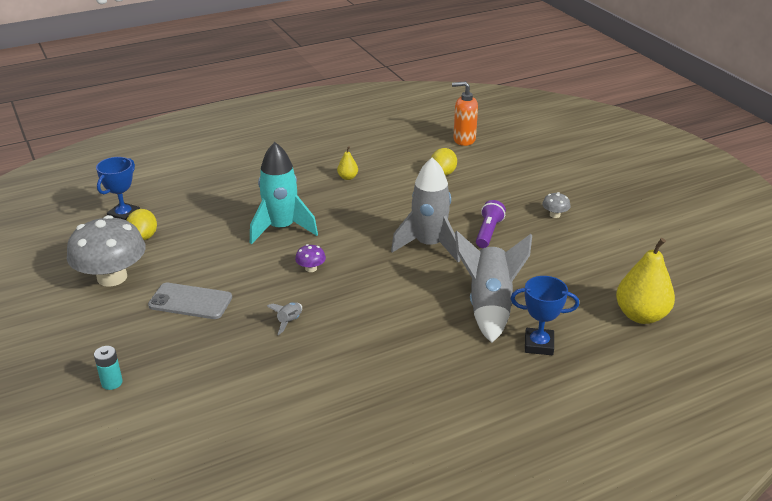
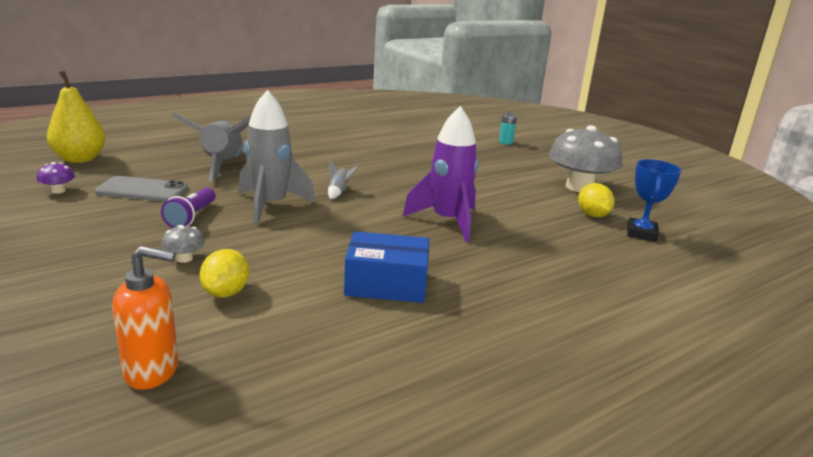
camera: 170 degrees right, 10 degrees down
grey phone [148,283,232,319] -> grey phone moved to [95,176,188,202]
turquoise rocket [250,142,318,244] -> purple rocket [402,106,479,242]
grey rocket [267,302,302,335] -> grey rocket moved to [328,161,359,199]
purple mushroom [295,244,326,272] -> purple mushroom moved to [36,162,75,194]
yellow pear [337,146,358,180] -> blue box [344,231,429,303]
blue trophy [511,276,579,355] -> none
grey mushroom [542,192,570,218] -> grey mushroom moved to [161,225,205,263]

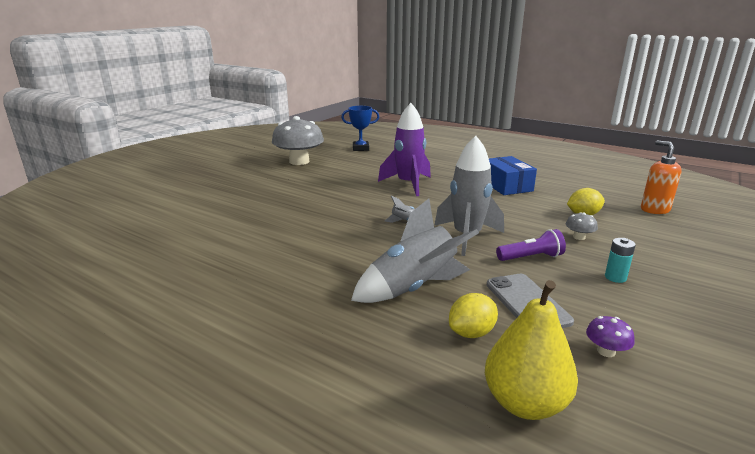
camera: 110 degrees left, 0 degrees up
turquoise battery [499,112,517,144] -> turquoise battery moved to [605,238,636,283]
yellow lemon [578,183,615,217] -> yellow lemon moved to [449,293,498,338]

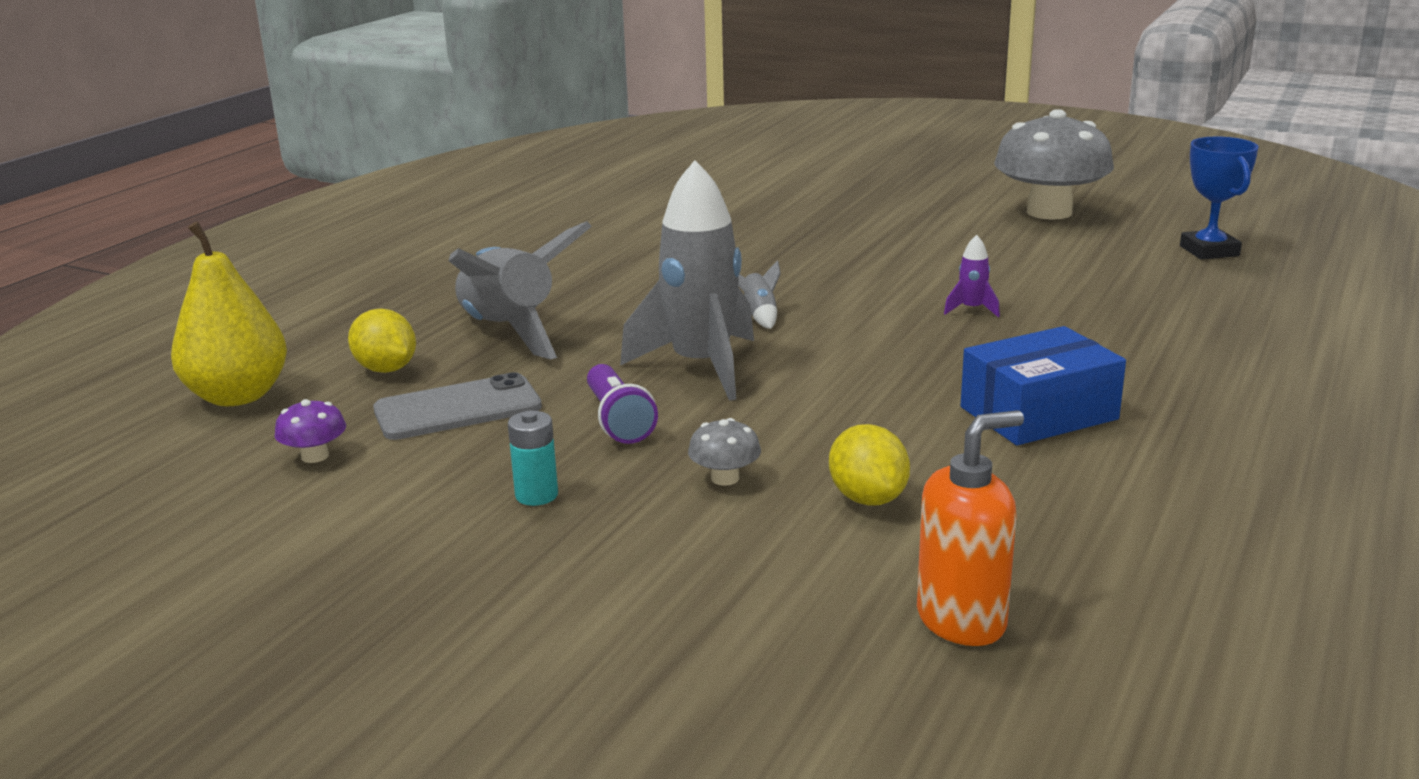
camera: 85 degrees right, 0 degrees up
purple rocket [378,103,431,196] -> purple rocket [944,235,1000,318], size x0.41

